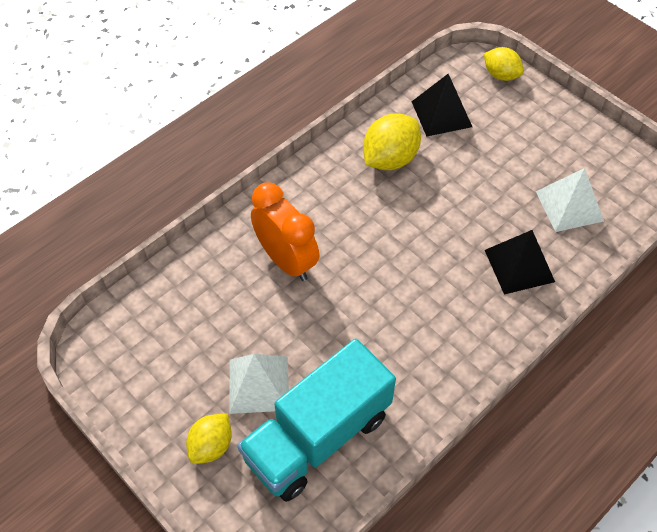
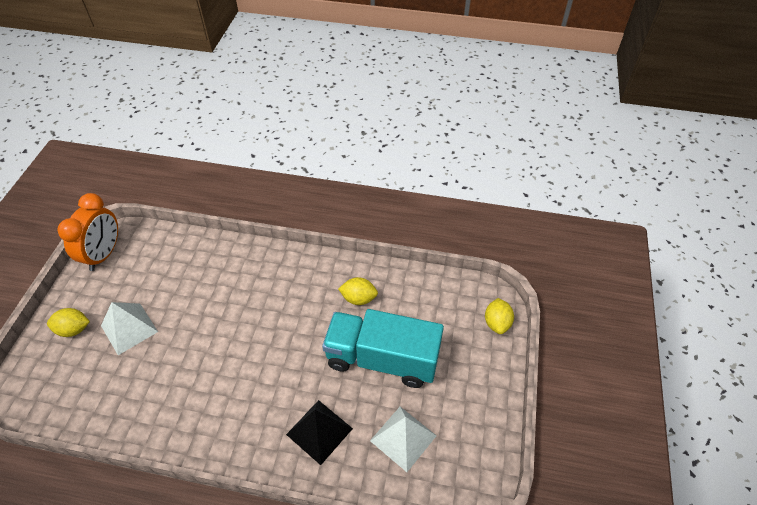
camera: 55 degrees right, 5 degrees down
turquoise truck [237,339,396,502] -> turquoise truck moved to [322,309,444,388]
orange clock [251,182,319,281] -> orange clock moved to [57,193,118,271]
yellow lemon [363,113,421,170] -> yellow lemon [338,277,378,305], size x0.64
black pyramid [412,74,472,137] -> none

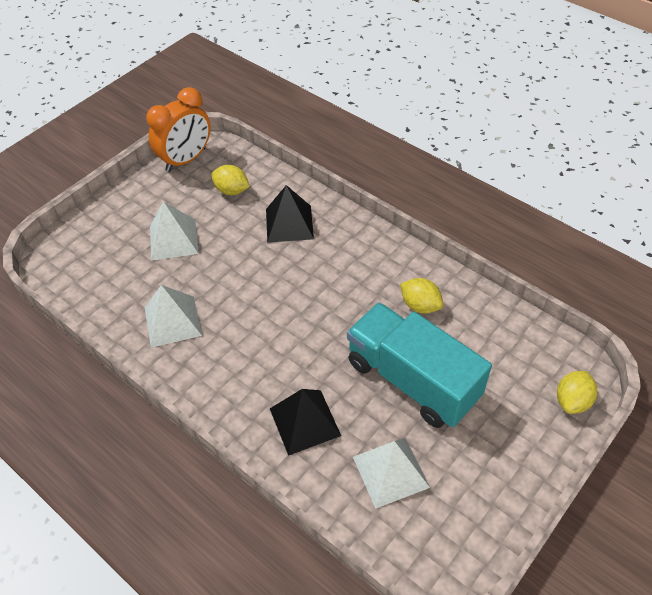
camera: 30 degrees right, 0 degrees up
yellow lemon [47,308,90,337] -> yellow lemon moved to [211,165,250,195]
none -> white pyramid [145,285,202,348]
none -> black pyramid [266,185,314,243]

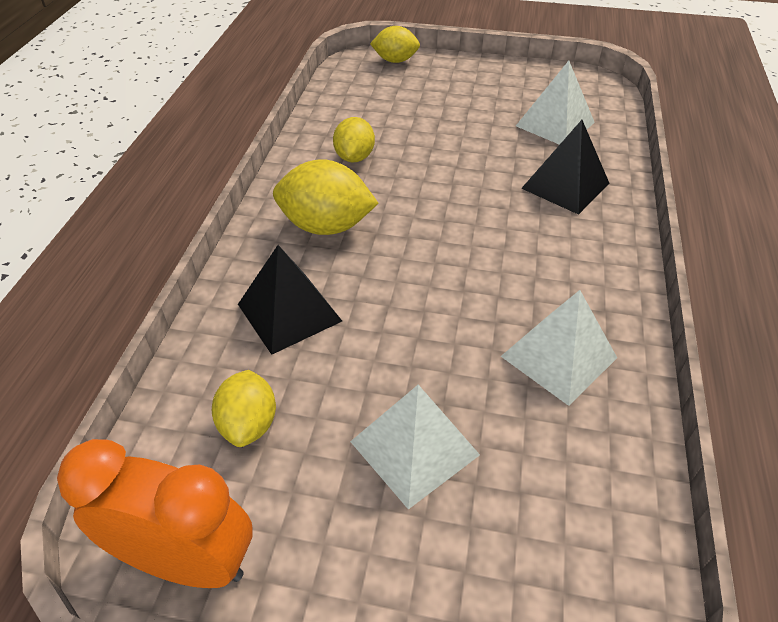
camera: 120 degrees left, 5 degrees down
turquoise truck [347,302,492,428] -> none
none -> yellow lemon [273,159,379,235]

